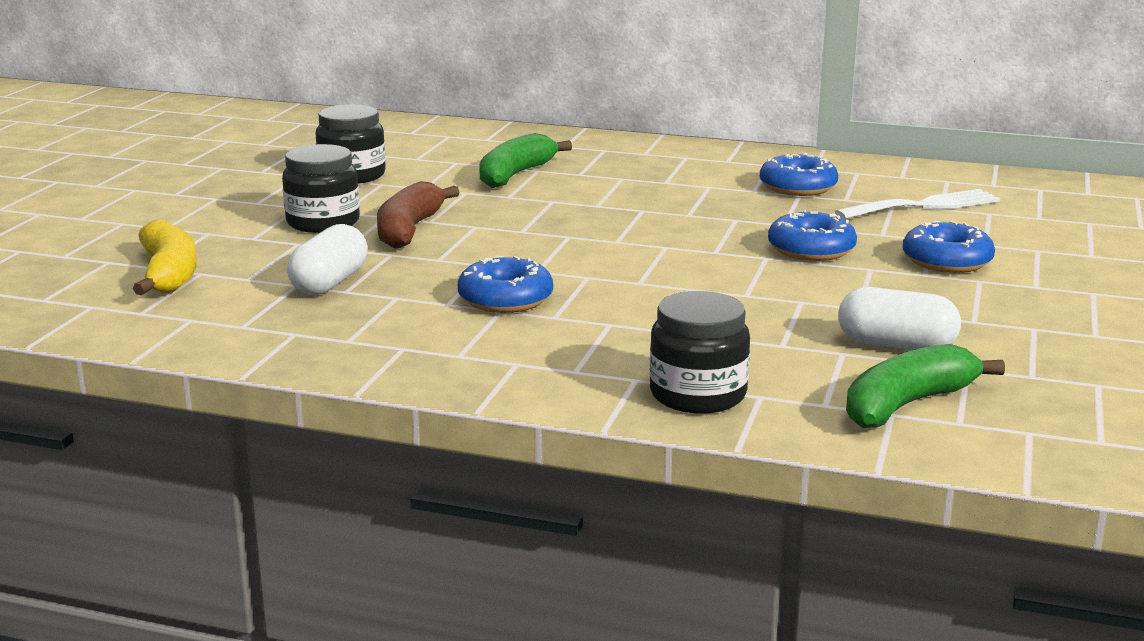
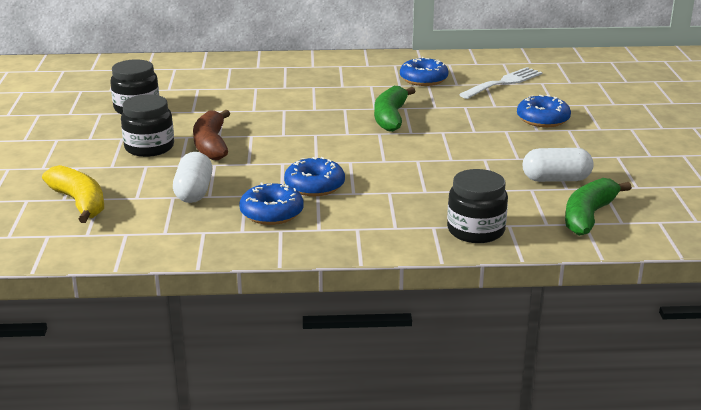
camera: 20 degrees left, 5 degrees up
green banana [479,133,572,188] -> green banana moved to [374,86,415,132]
blue donut [768,209,857,261] -> blue donut moved to [239,183,304,225]

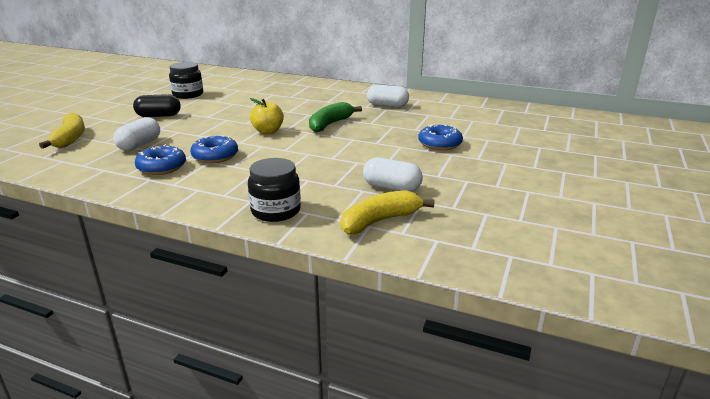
camera: 25 degrees right, 0 degrees up
black jar [121,94,174,157] -> black capsule [133,94,181,117]
brown banana [193,110,230,160] -> none
blue donut [400,57,449,86] -> white capsule [367,85,409,107]
white fork [459,67,542,99] -> none
green banana [565,178,632,236] -> yellow banana [341,190,434,234]
none -> yellow apple [250,98,284,134]

